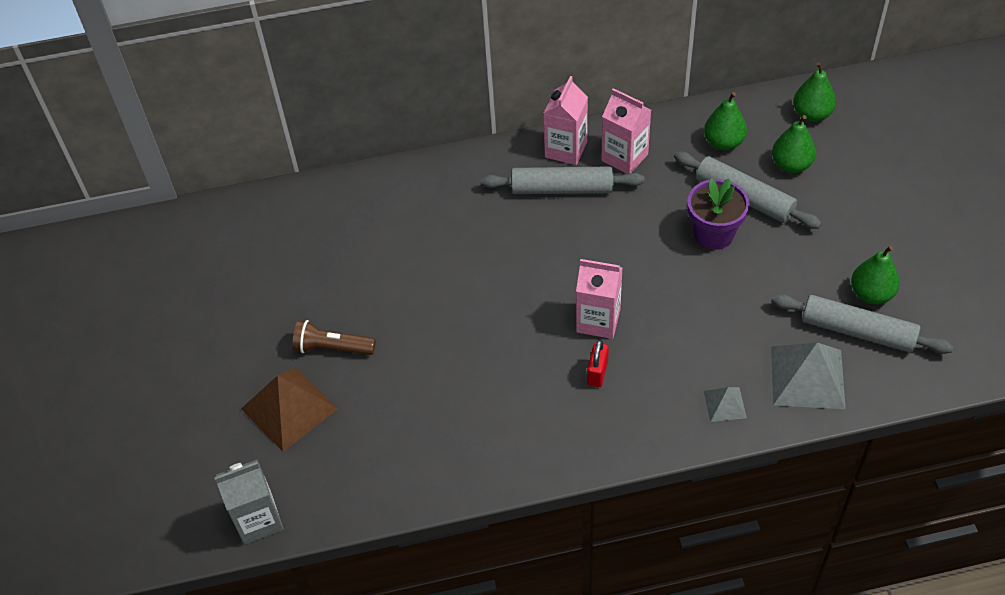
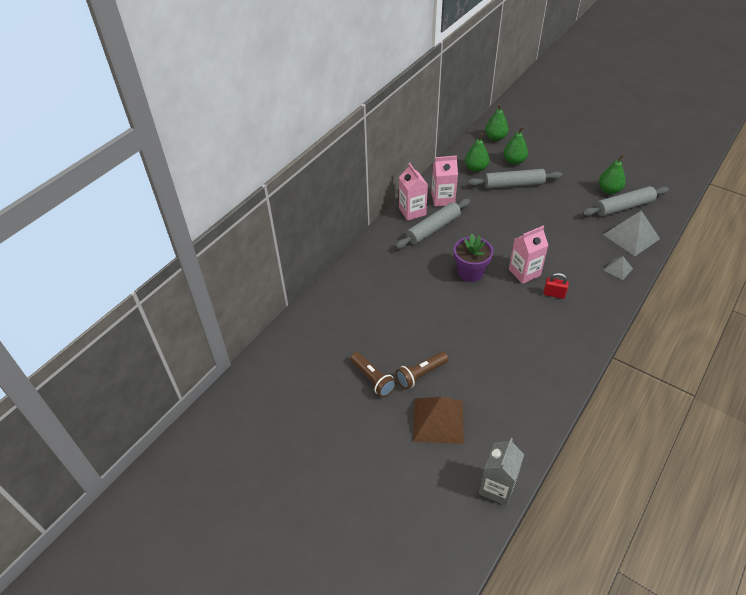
camera: 45 degrees left, 5 degrees down
red padlock [587,340,609,387] -> red padlock turned 45 degrees counterclockwise [543,273,569,299]
purple flower pot [687,179,750,250] -> purple flower pot moved to [454,234,493,282]
none -> brown flashlight [350,352,397,397]

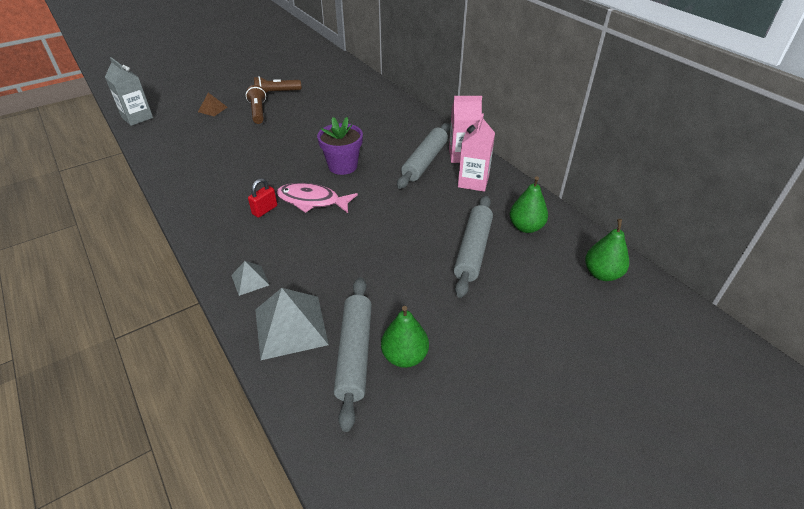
camera: 110 degrees right, 5 degrees down
grey rolling pin [395,199,470,249] -> grey rolling pin turned 45 degrees clockwise [397,123,450,189]
brown pyramid [413,397,464,444] -> brown pyramid [198,93,228,116], size x0.52
green pear [503,126,528,165] -> none
pink carton [509,226,548,284] -> pink fish [277,183,358,213]

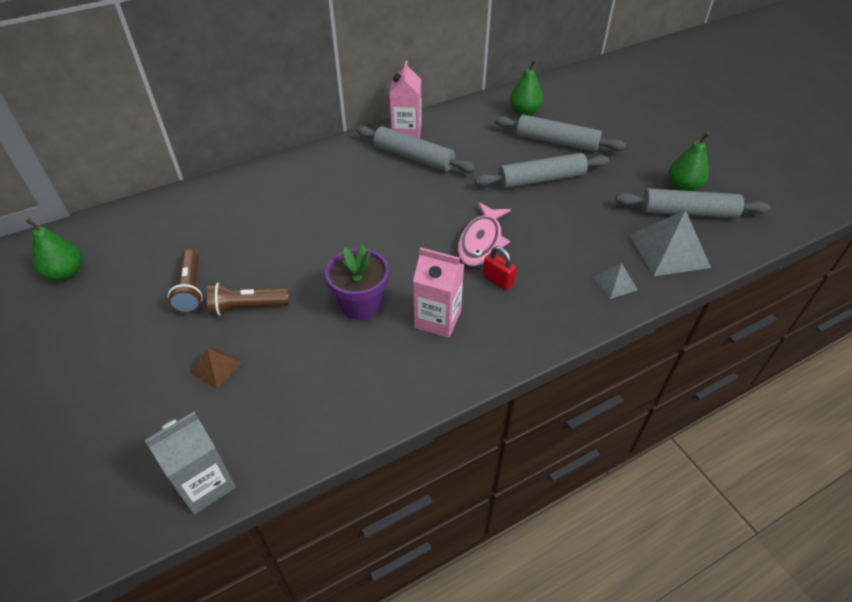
camera: 85 degrees left, 5 degrees up
purple flower pot [317,117,363,175] -> purple flower pot moved to [325,244,389,320]
pink carton [458,113,495,192] -> pink carton moved to [413,247,464,338]
green pear [585,219,629,281] -> green pear moved to [26,218,82,281]
none -> grey rolling pin [475,153,609,189]

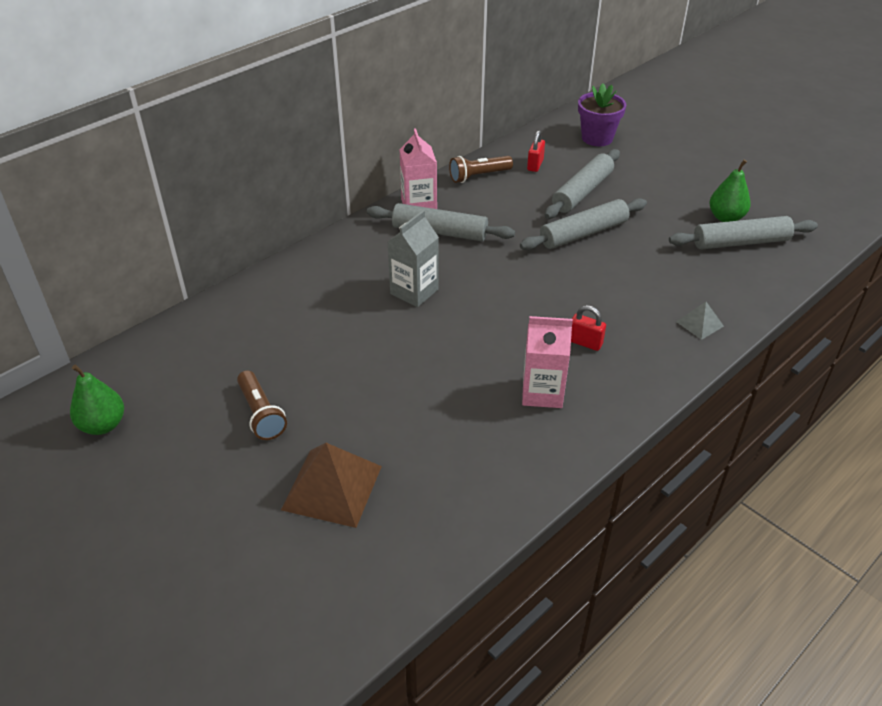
camera: 15 degrees left, 5 degrees down
grey carton [144,412,236,515] -> grey carton moved to [388,210,439,307]
brown pyramid [190,348,242,389] -> brown pyramid [281,443,382,528], size x1.94
brown flashlight [207,283,289,316] -> brown flashlight moved to [449,156,513,183]
purple flower pot [325,244,389,320] -> purple flower pot moved to [578,83,626,146]
pink fish [458,202,511,266] -> none
grey rolling pin [494,115,626,152] -> grey rolling pin turned 60 degrees counterclockwise [544,149,620,219]
green pear [510,60,543,116] -> red padlock [527,130,545,172]
grey pyramid [629,210,711,276] -> none

